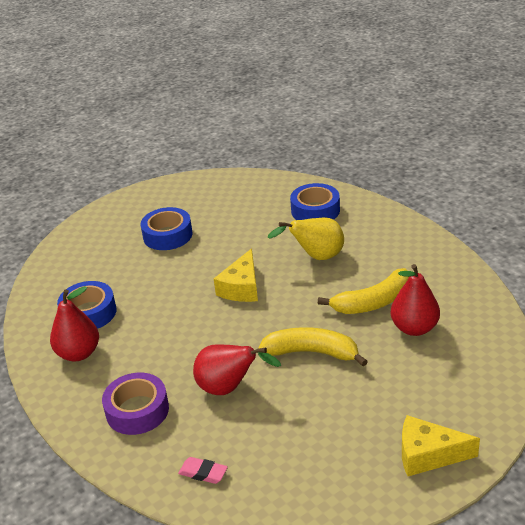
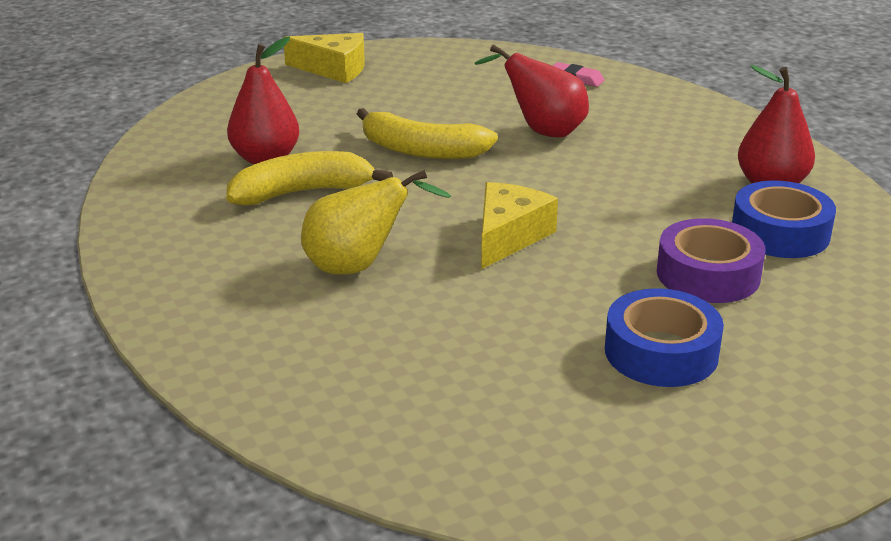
camera: 175 degrees left, 5 degrees down
purple tape [102,373,169,435] -> purple tape moved to [657,218,765,303]
blue tape [290,183,340,220] -> none

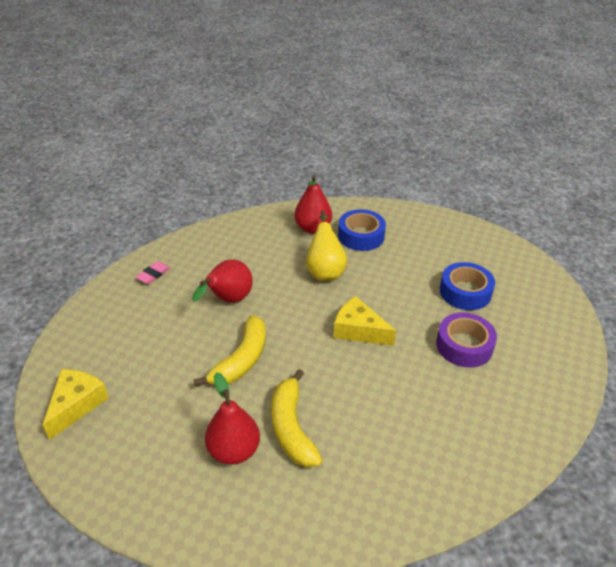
camera: 85 degrees left, 10 degrees up
yellow pear [301,170,451,275] -> yellow pear moved to [306,211,348,281]
purple tape [657,218,765,303] -> purple tape moved to [436,312,497,368]

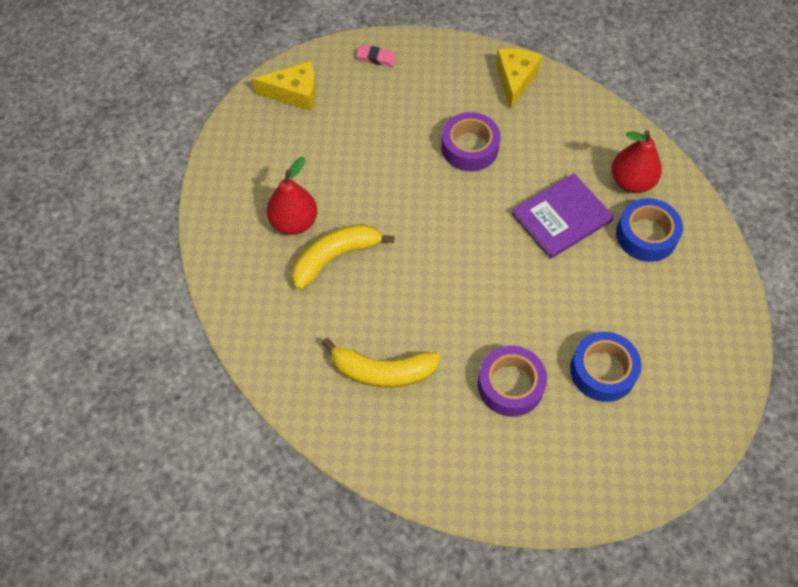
camera: 70 degrees right, 20 degrees up
pink eraser [136,261,170,284] -> pink eraser moved to [357,45,397,67]
red pear [192,259,253,303] -> purple tape [441,112,501,171]
yellow banana [194,315,266,387] -> yellow banana moved to [322,338,441,388]
yellow pear [306,211,348,281] -> purple book [512,173,614,259]
yellow cheese [334,296,396,346] -> yellow cheese moved to [496,48,542,110]

